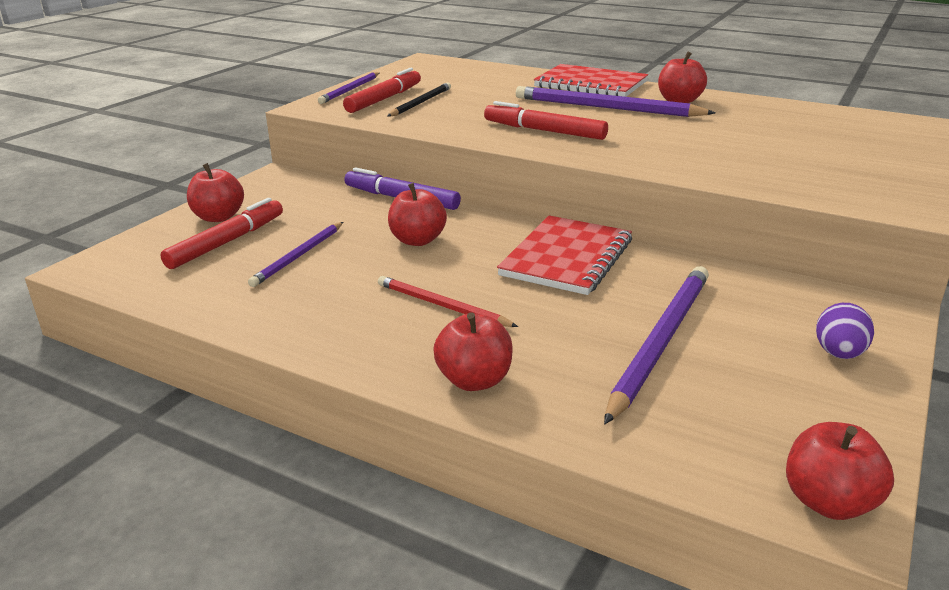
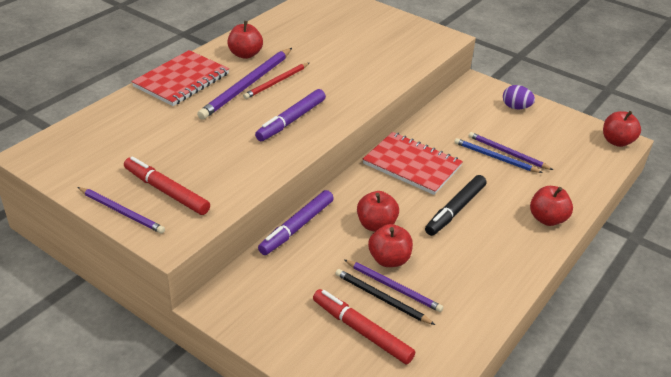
camera: 85 degrees left, 10 degrees up
red apple [187,163,244,222] -> red apple moved to [368,224,413,267]
red pencil [378,276,518,327] -> red pencil moved to [243,63,309,99]
black pencil [388,82,451,117] -> black pencil moved to [335,269,435,325]
red marker [484,101,608,140] -> purple marker [255,89,326,141]
purple pencil [604,266,709,424] -> purple pencil [469,132,553,170], size x0.60
none -> black marker [425,175,486,236]
none -> blue pencil [454,138,542,173]

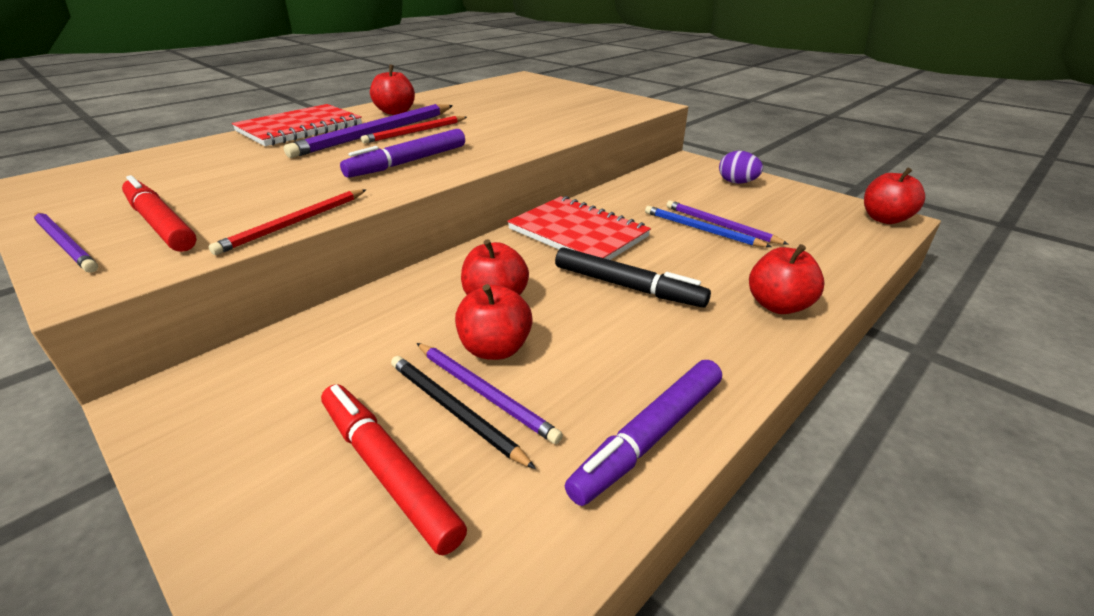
camera: 10 degrees right, 5 degrees down
purple marker [258,190,334,255] -> purple marker moved to [565,360,722,506]
black marker [425,175,486,236] -> black marker turned 105 degrees counterclockwise [555,247,711,308]
none -> red pencil [209,189,366,255]

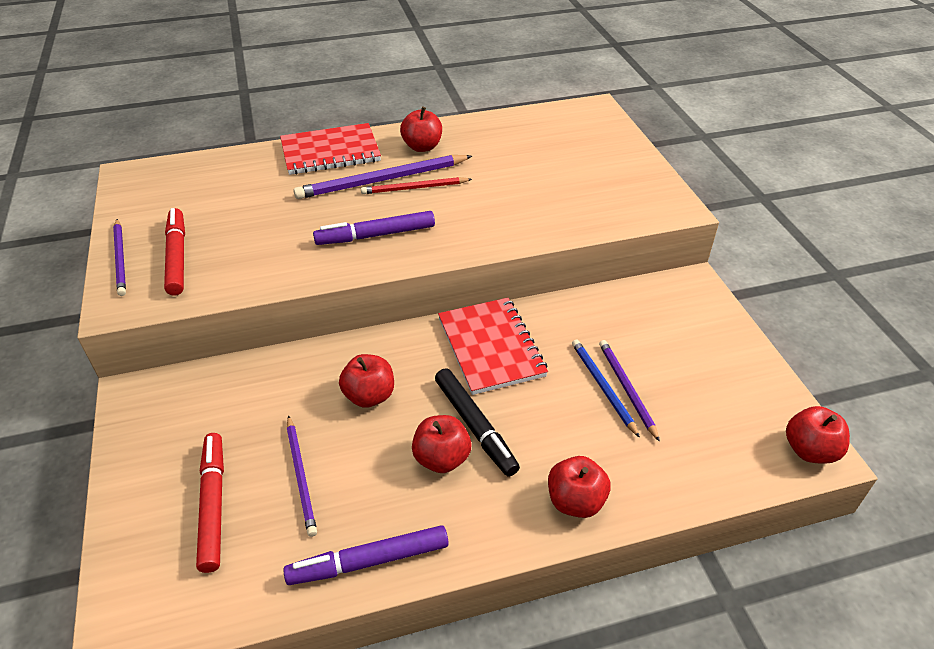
camera: 30 degrees right, 10 degrees up
red pencil [209,189,366,255] -> none
black pencil [391,356,536,469] -> none
red apple [455,284,533,360] -> red apple moved to [412,415,471,473]
purple egg [719,151,763,184] -> none

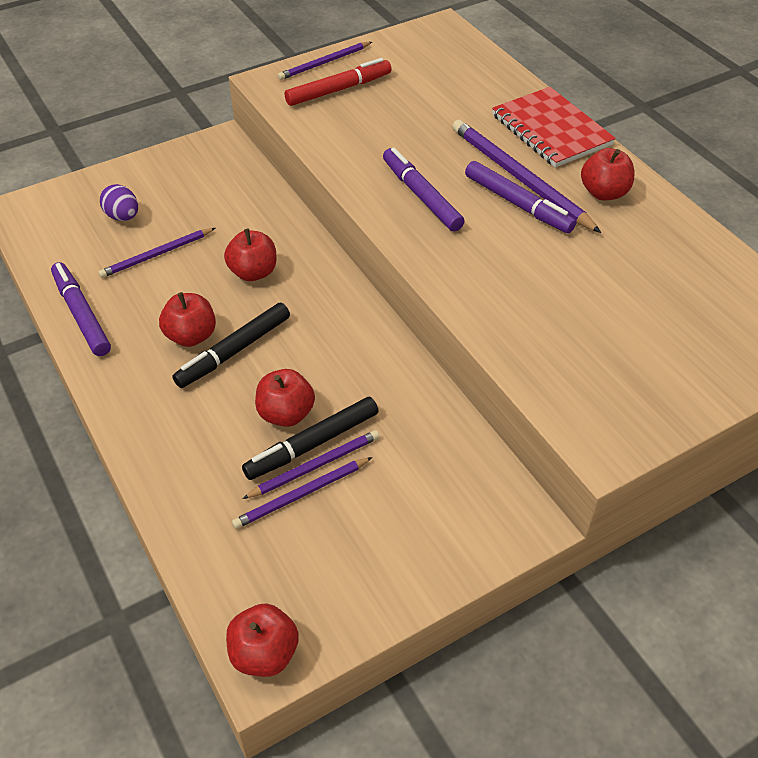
camera: 75 degrees right, 5 degrees up
red marker [196,433,224,573] -> purple egg [100,184,138,221]
red pencil [361,177,472,194] -> purple marker [465,161,576,233]
red notebook [438,298,548,395] -> none
red apple [548,456,611,518] -> red apple moved to [255,369,315,427]
blue pencil [572,339,640,438] -> black marker [242,397,378,480]
none -> purple pencil [232,457,372,529]

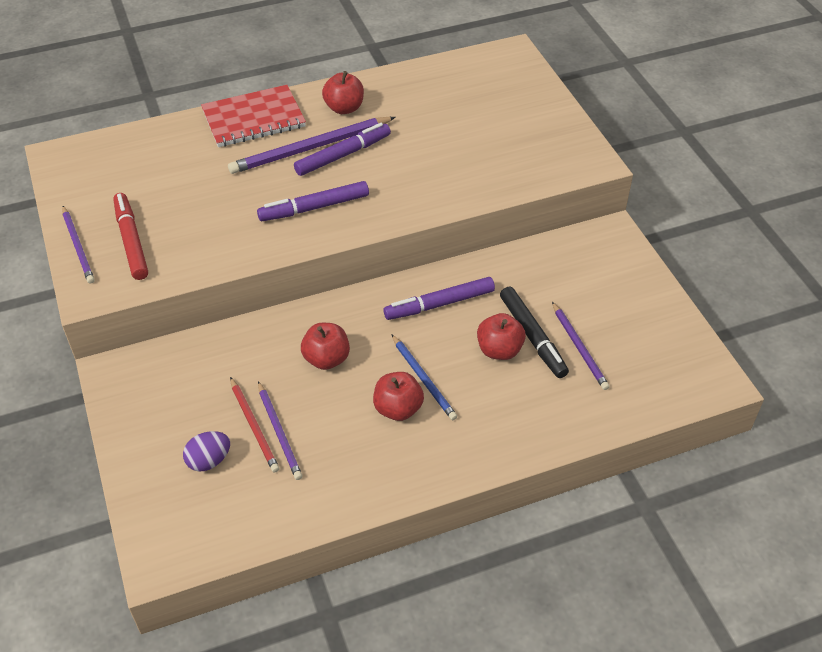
camera: 80 degrees left, 0 degrees up
purple marker [51,262,111,356] -> purple marker moved to [383,277,495,320]
black marker [172,303,290,388] -> blue pencil [392,335,457,420]
red apple [226,603,299,677] -> none
purple pencil [242,430,380,499] -> none
none -> red pencil [230,377,279,473]

